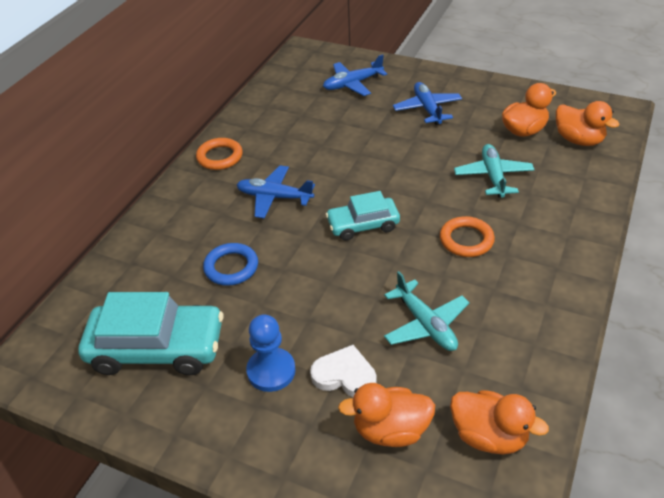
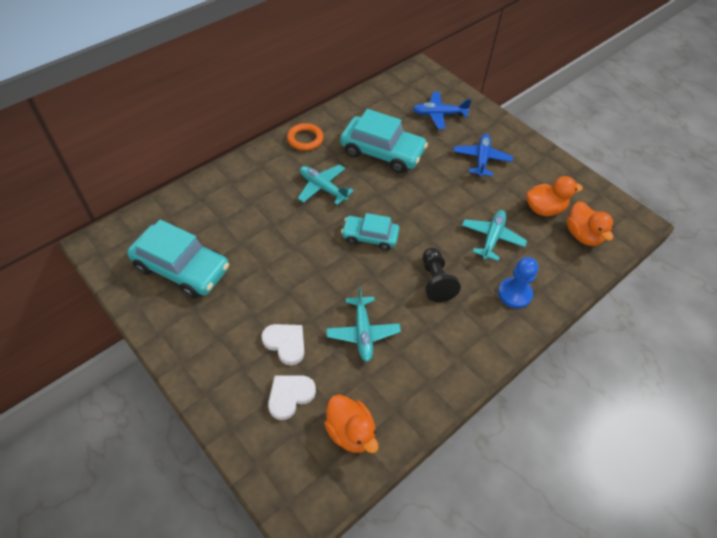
camera: 20 degrees right, 10 degrees up
blue ring [203,243,258,286] -> none
blue plane [237,166,315,218] -> turquoise plane [298,164,354,205]
blue pawn [246,314,296,392] -> blue pawn moved to [498,257,538,309]
orange duck [338,383,435,447] -> white heart [268,375,316,420]
orange ring [440,216,495,257] -> black pawn [423,248,461,302]
none -> turquoise car [340,109,428,173]

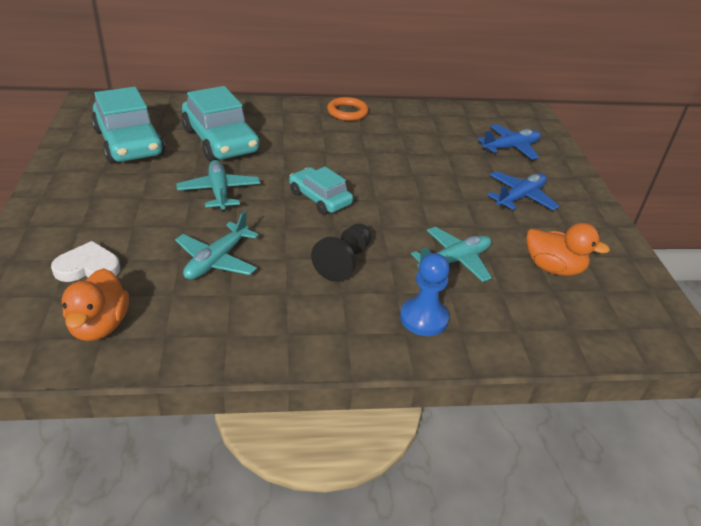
camera: 35 degrees right, 15 degrees down
white heart [261,324,305,365] -> none
turquoise plane [298,164,354,205] -> turquoise plane moved to [177,160,260,211]
turquoise car [340,109,428,173] -> turquoise car moved to [181,86,260,161]
blue plane [413,92,472,129] -> blue plane turned 120 degrees clockwise [477,124,541,159]
orange duck [566,201,614,246] -> none

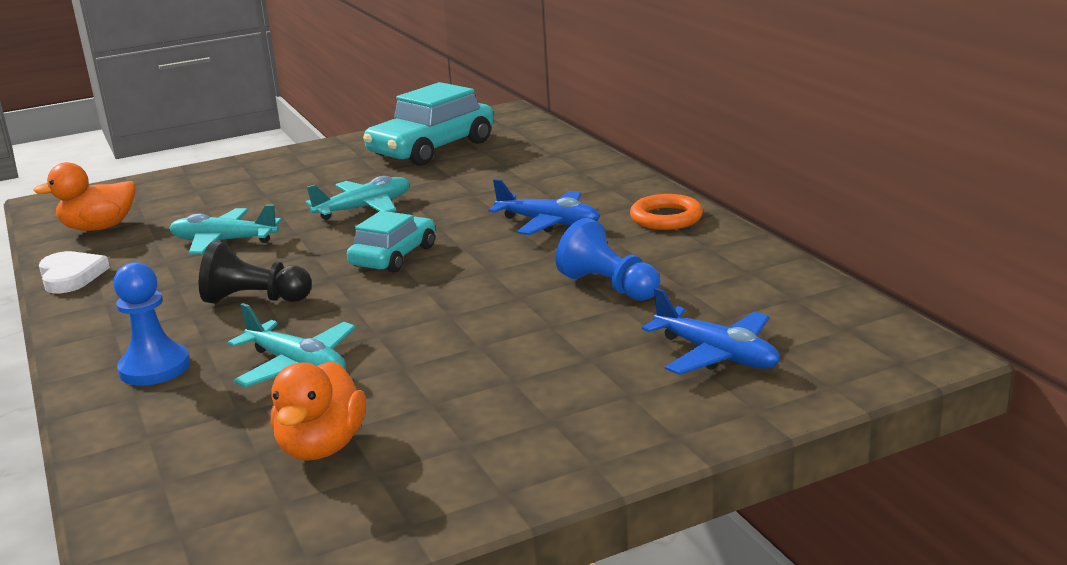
camera: 75 degrees right, 15 degrees down
white heart [51,241,120,282] -> white heart moved to [39,251,110,293]
turquoise car [181,86,260,161] -> none
blue plane [487,171,559,210] -> blue plane moved to [488,179,600,235]
none -> blue pawn [555,218,660,301]

